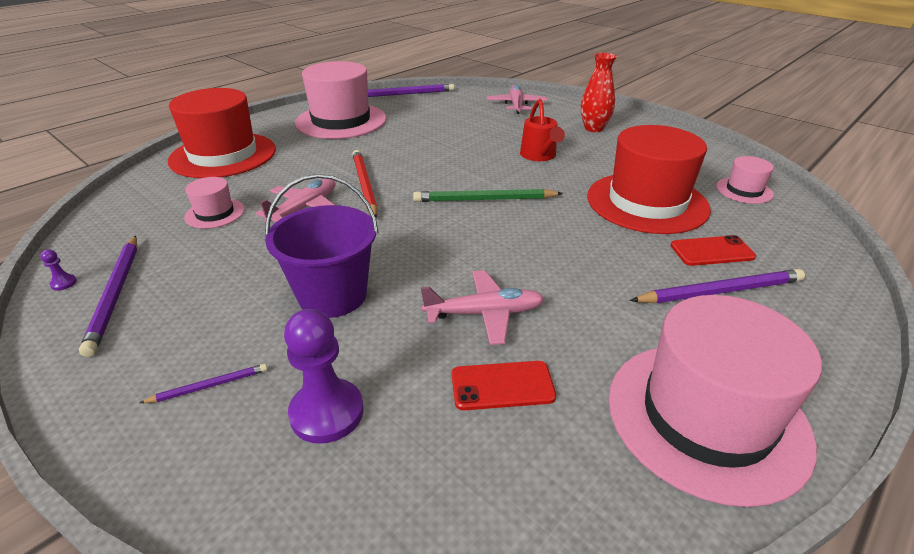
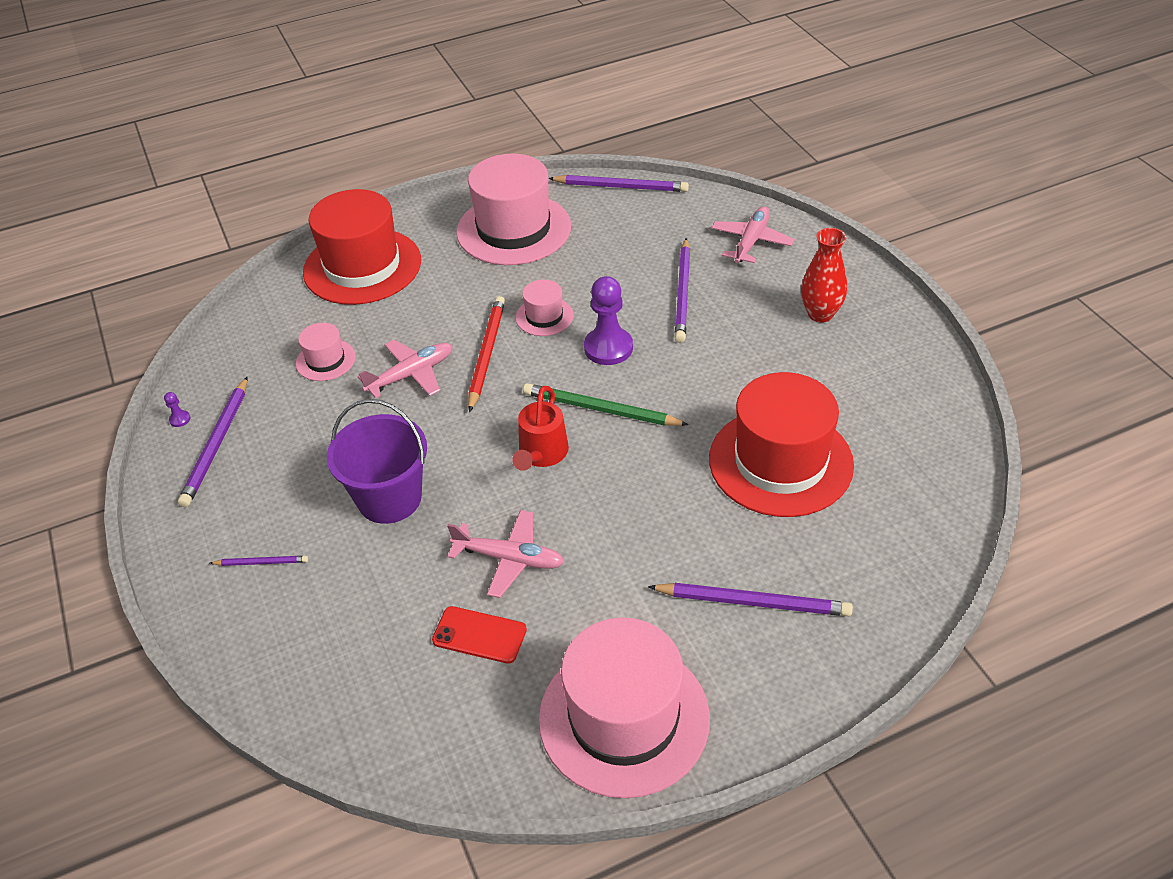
camera: 25 degrees right, 10 degrees up
purple pawn [284,309,364,444] -> purple pawn moved to [584,276,633,365]
red watering can [520,99,565,161] -> red watering can moved to [512,386,569,471]
red phone [670,235,756,266] -> none
pink hat [716,156,774,204] -> pink hat moved to [516,280,574,336]
none -> purple pencil [675,238,691,343]

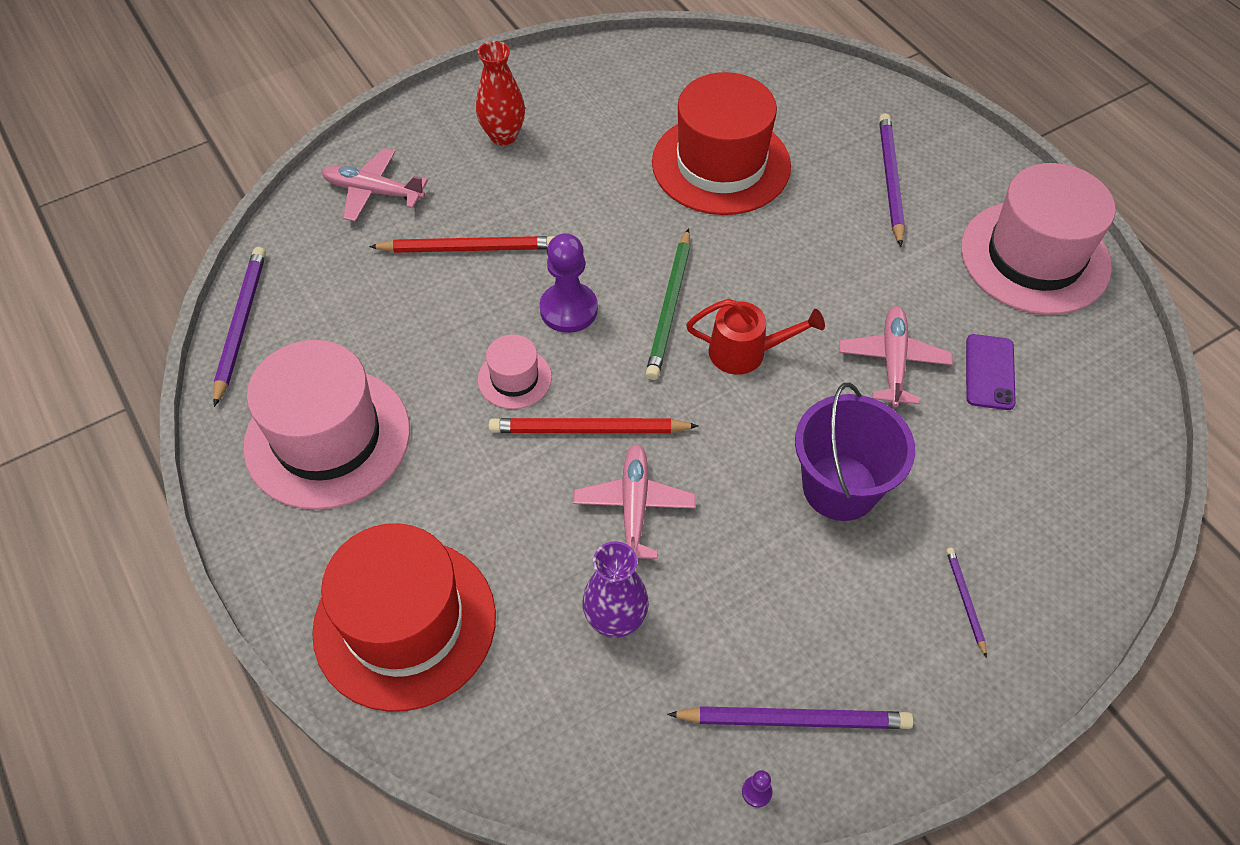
camera: 100 degrees left, 10 degrees up
pink hat [296,323,356,381] -> purple vase [582,541,649,638]
pink plane [358,340,453,398] -> pink plane turned 45 degrees clockwise [573,444,696,559]
red phone [432,606,527,664] -> purple phone [966,334,1016,410]
purple pencil [675,238,691,343] -> red pencil [369,236,555,253]

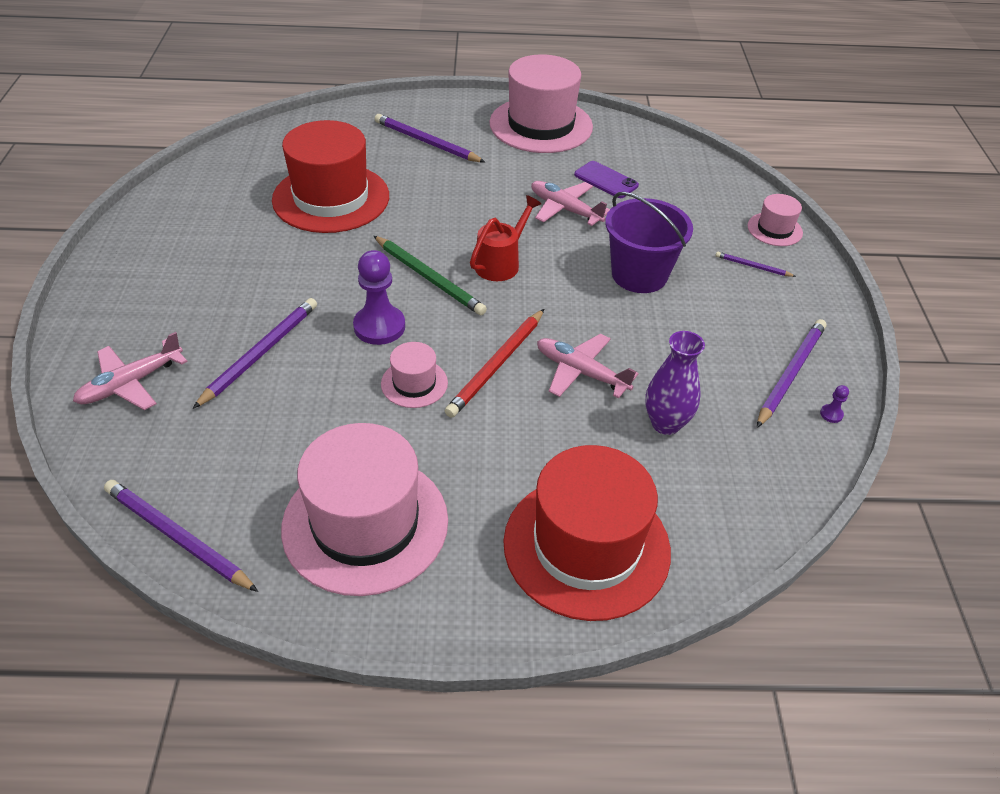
camera: 60 degrees left, 10 degrees down
red pencil [369,236,555,253] -> purple pencil [193,298,317,409]
red vase [476,41,525,145] -> none
none -> pink hat [747,194,803,246]

